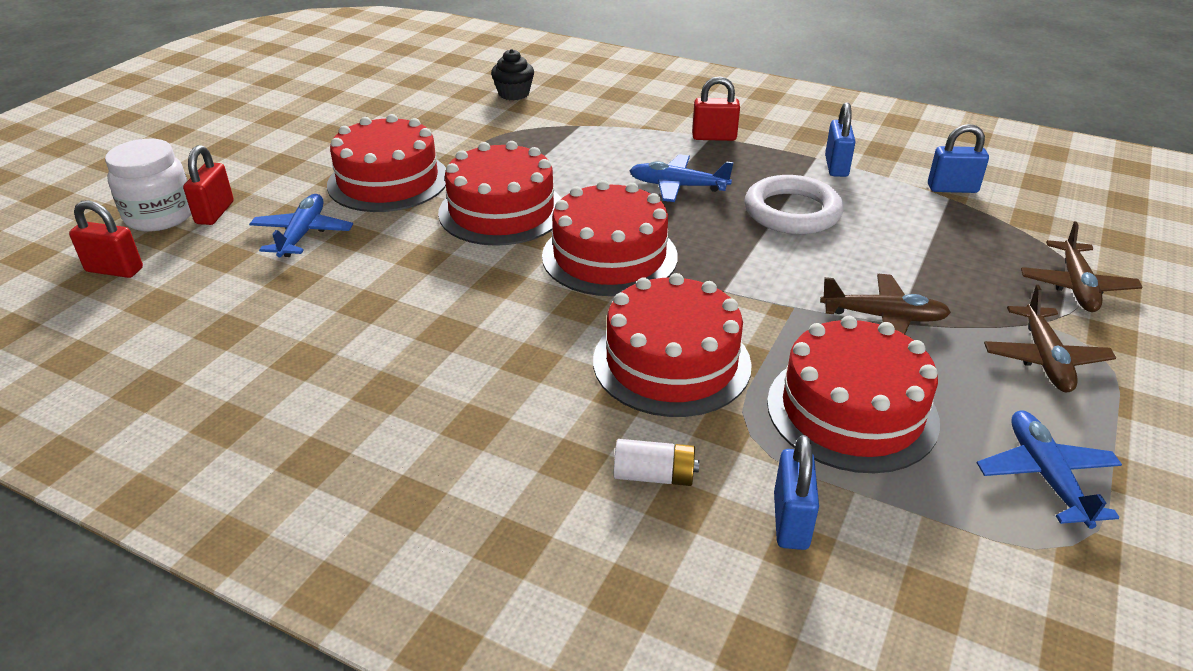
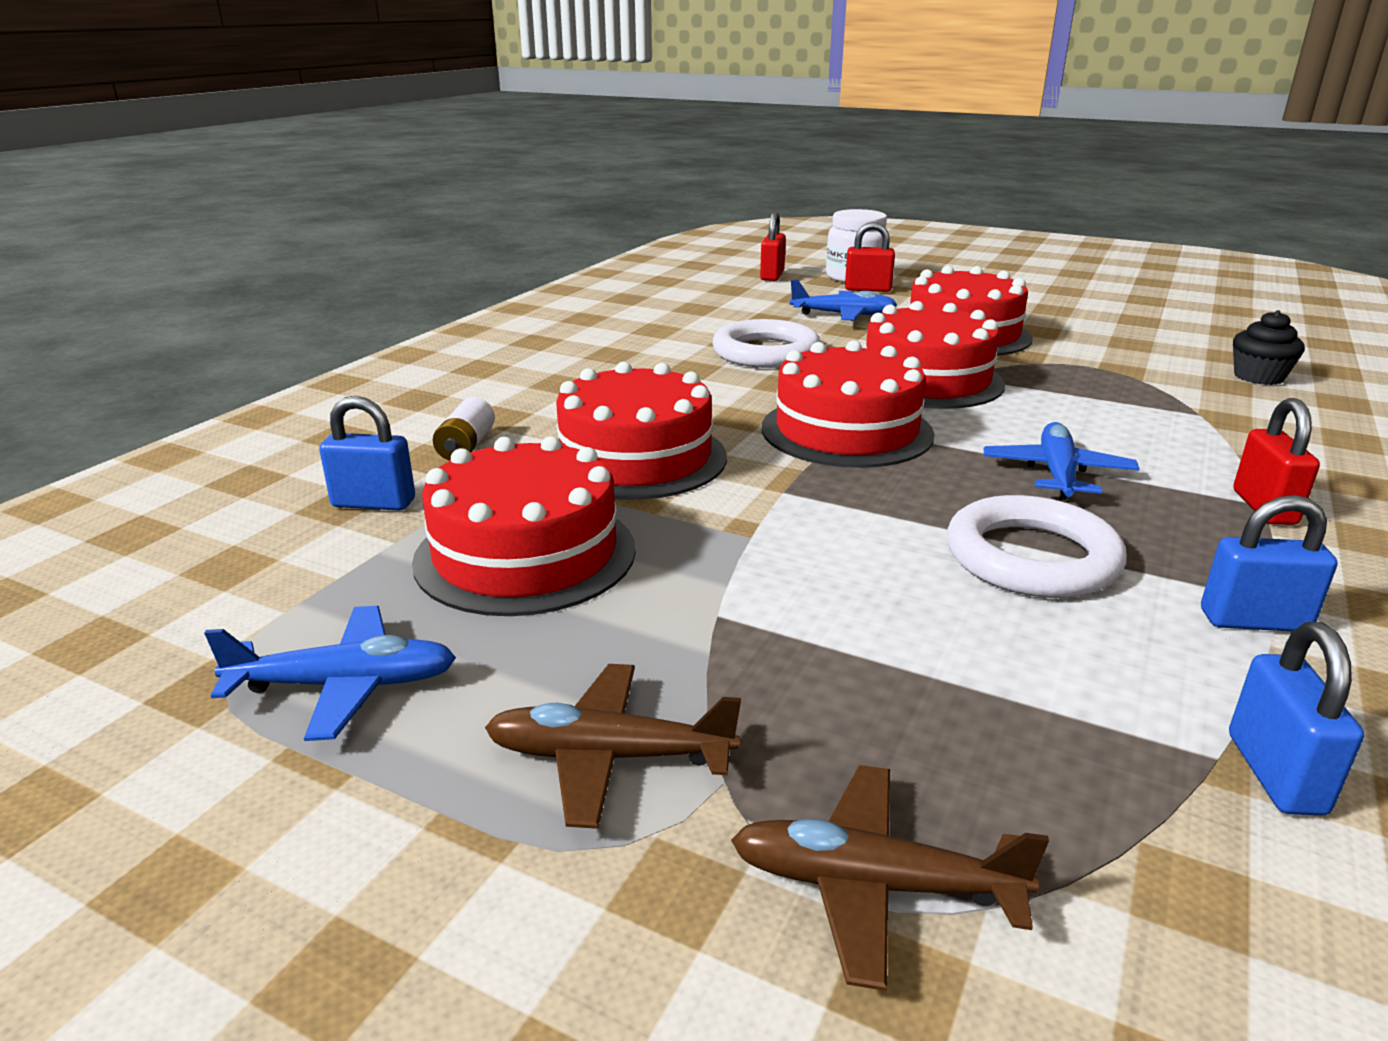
camera: 90 degrees right, 10 degrees down
brown plane [820,274,951,334] -> none
none -> white ring [712,319,820,368]

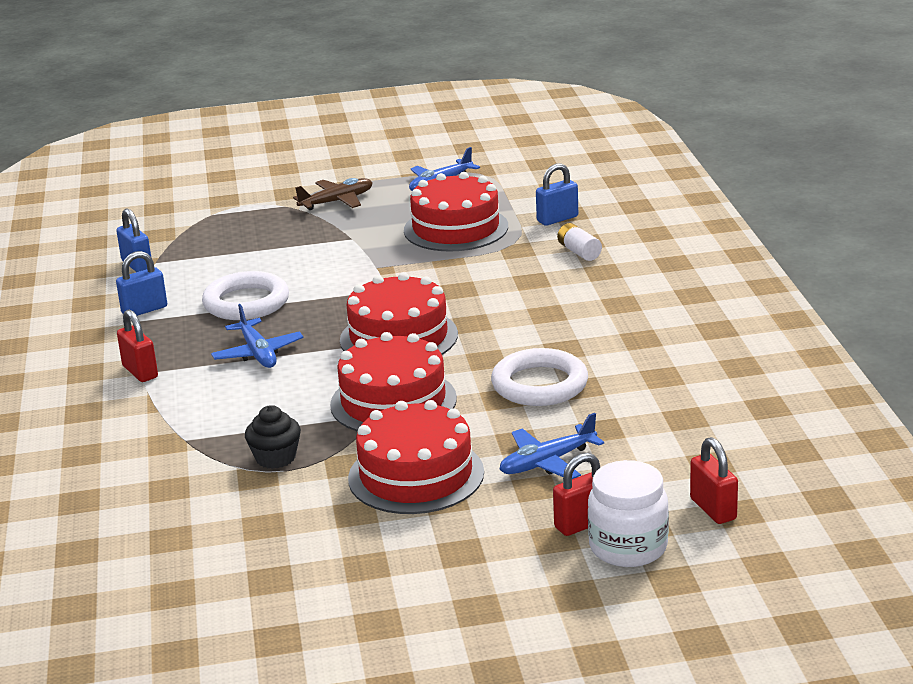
camera: 145 degrees right, 0 degrees up
red cake [556,362,727,500] -> none
brown plane [731,765,1049,991] -> none
black cupcake [1233,310,1305,385] -> black cupcake moved to [245,405,301,469]

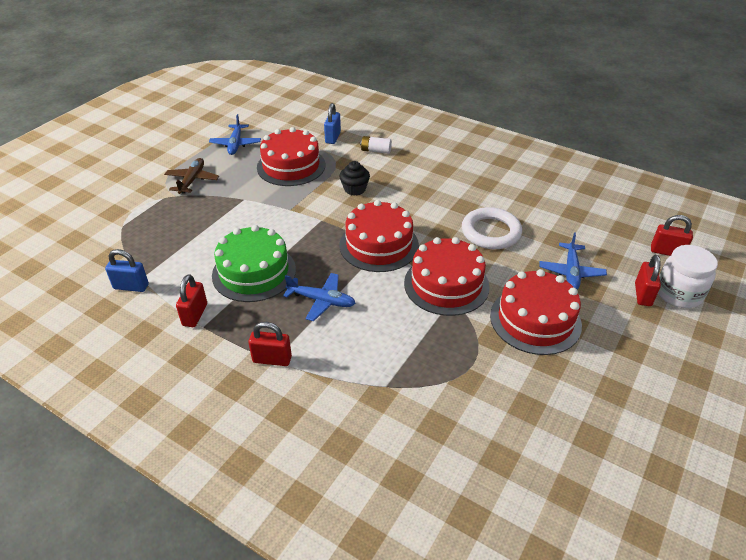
camera: 50 degrees left, 15 degrees up
blue padlock [116,251,167,316] -> red padlock [176,274,207,327]
white ring [202,271,289,320] -> green cake [212,225,296,302]
black cupcake [245,405,301,469] -> black cupcake moved to [340,161,370,196]

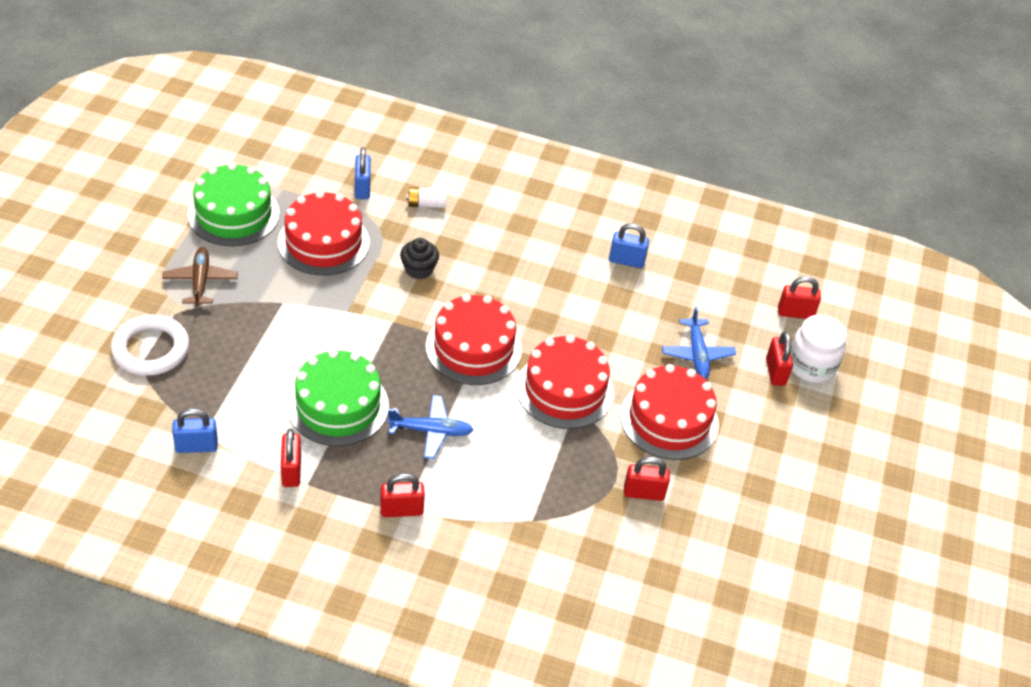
camera: 20 degrees left, 5 degrees up
blue plane [209,114,261,155] -> green cake [188,163,280,246]
white ring [462,207,522,249] -> white ring moved to [111,315,189,376]
none -> blue padlock [609,223,649,268]
none -> red padlock [624,457,670,501]

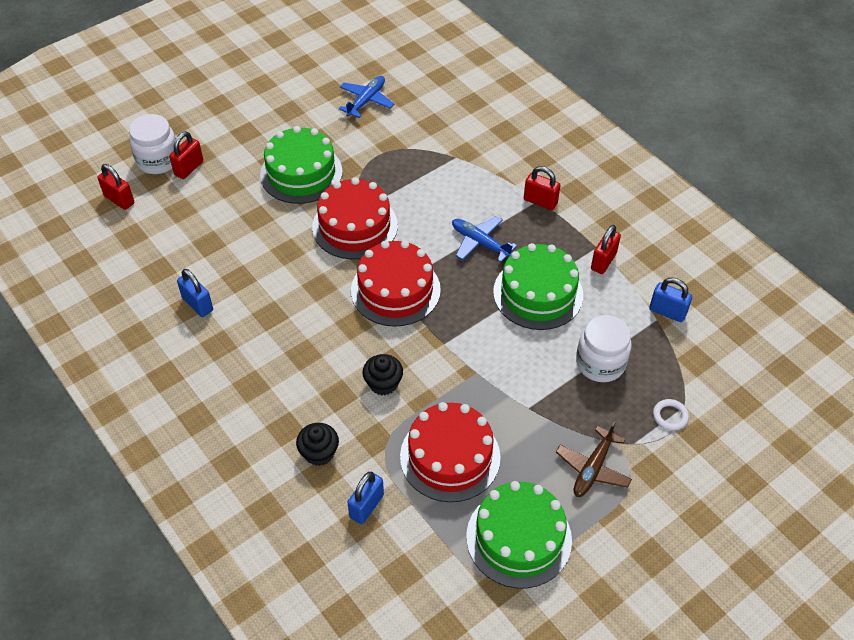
camera: 140 degrees left, 5 degrees up
white ring [111,315,189,376] -> white ring [653,399,689,431], size x0.47
white battery [406,187,447,208] -> black cupcake [296,423,339,466]
red cake [620,364,719,460] -> green cake [260,126,343,204]
red padlock [624,457,670,501] -> none
blue plane [662,307,736,379] -> blue plane moved to [339,76,395,118]
none -> white jar [576,315,631,382]

